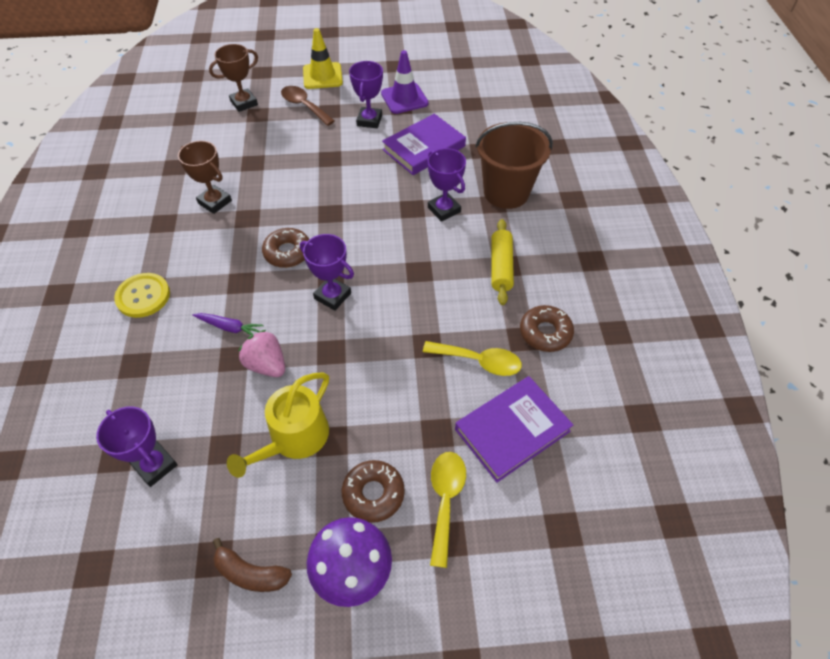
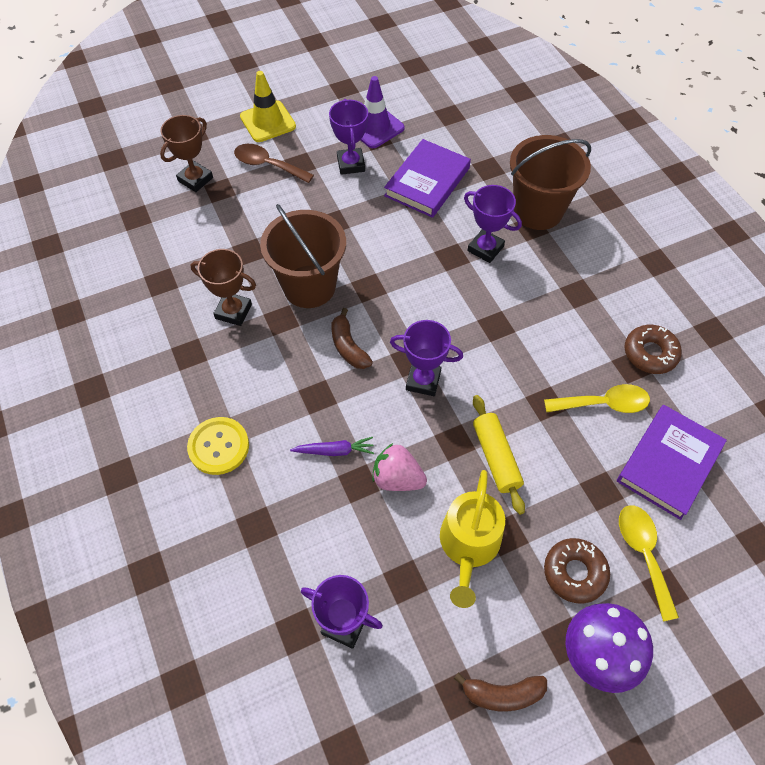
camera: 20 degrees left, 5 degrees up
brown donut [262,228,309,268] -> brown banana [331,308,373,369]
yellow rolling pin [491,219,514,305] -> yellow rolling pin moved to [473,395,525,515]
none -> brown bucket [260,204,346,308]

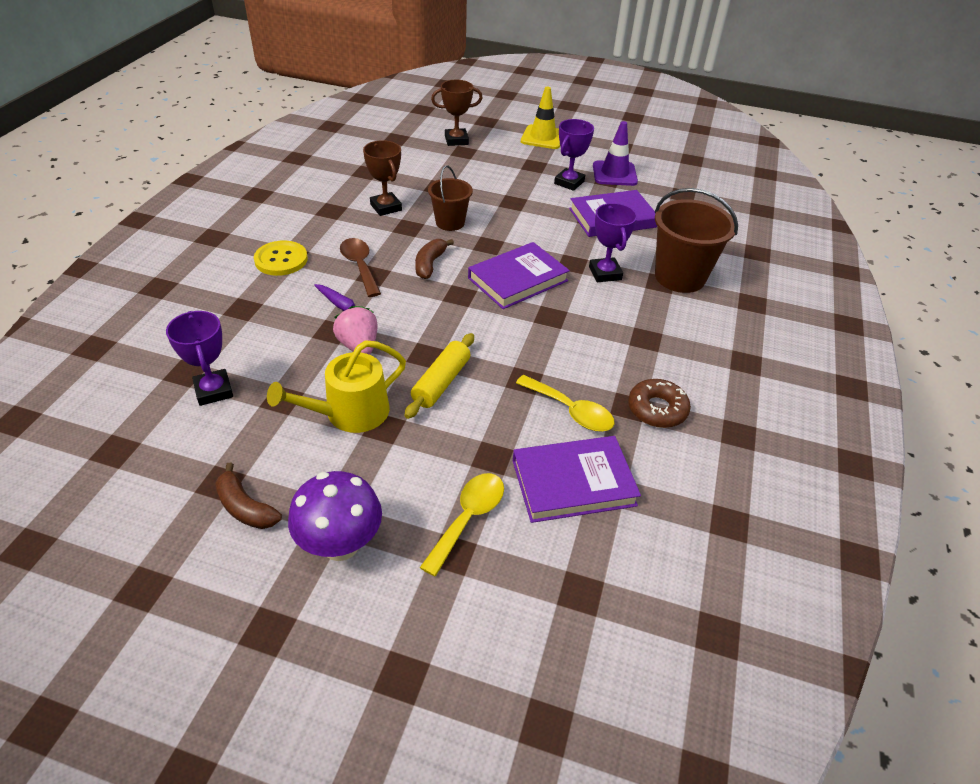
camera: 40 degrees right, 15 degrees down
brown spoon [234,144,314,183] -> brown spoon moved to [340,238,381,297]
brown bucket [260,204,346,308] -> brown bucket [428,165,473,231], size x0.61
purple trophy [390,320,463,396] -> none
brown donut [544,538,610,604] -> none
none -> purple book [468,242,570,309]

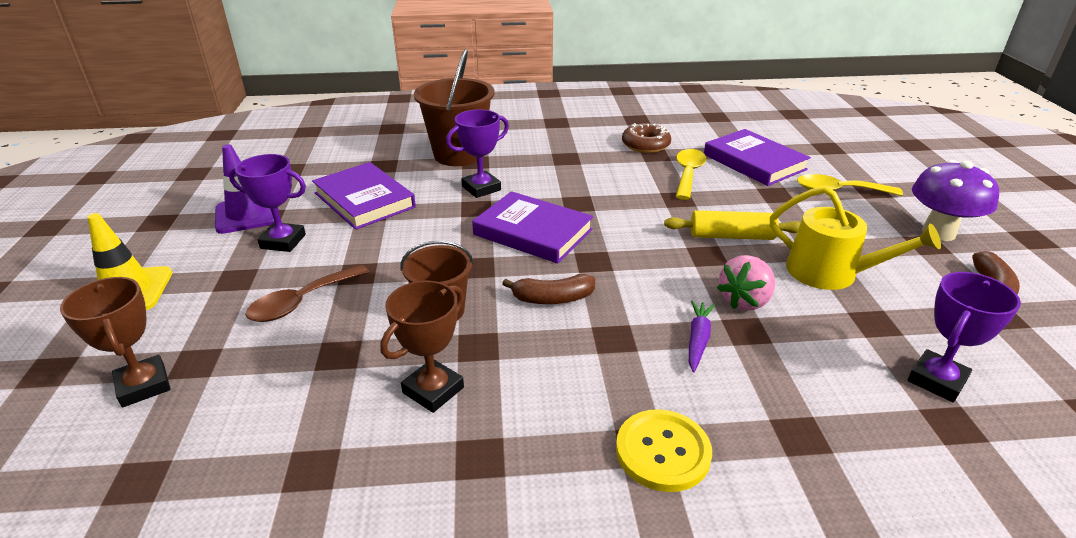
camera: 110 degrees left, 10 degrees down
brown spoon [340,238,381,297] -> brown spoon moved to [245,265,369,322]

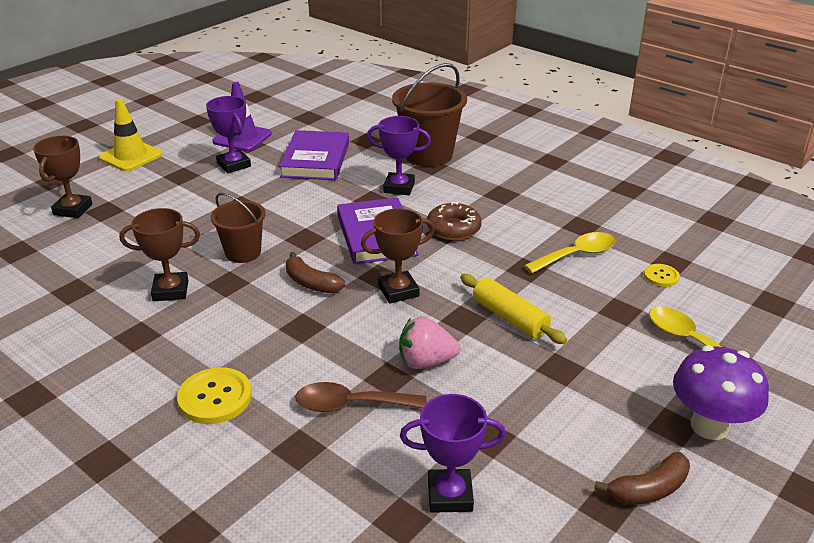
camera: 45 degrees right, 0 degrees up
brown spoon [245,265,369,322] -> brown spoon moved to [295,382,426,412]
brown donut [622,123,671,153] -> brown donut moved to [427,202,482,240]
purple carrot [689,300,715,372] -> none
purple book [704,129,811,186] -> yellow button [644,264,680,287]
yellow watering can [770,186,941,290] -> none
none -> brown trophy [361,208,435,303]

